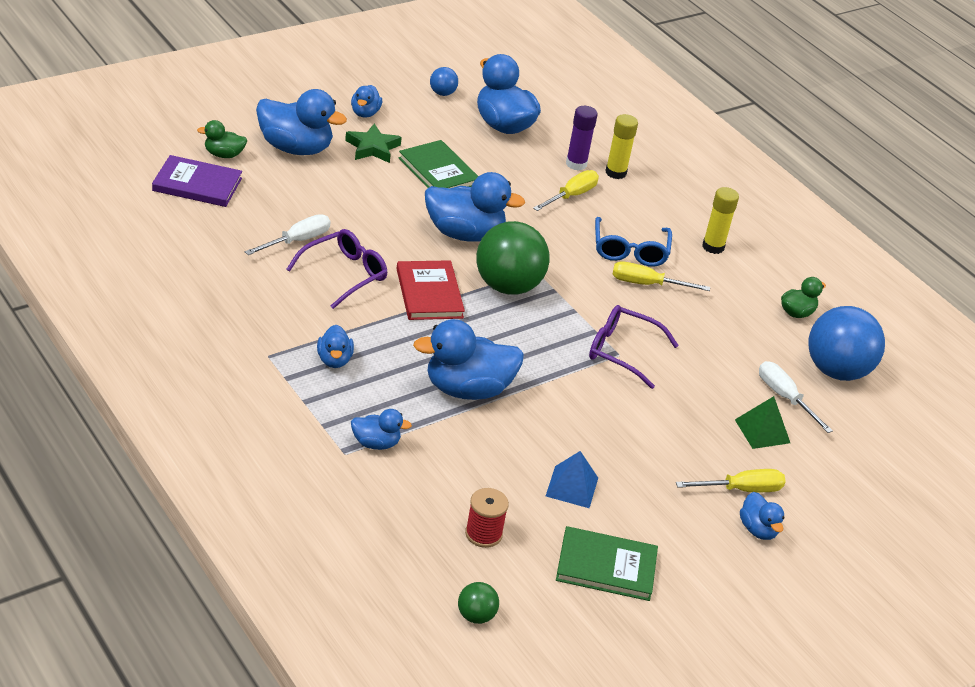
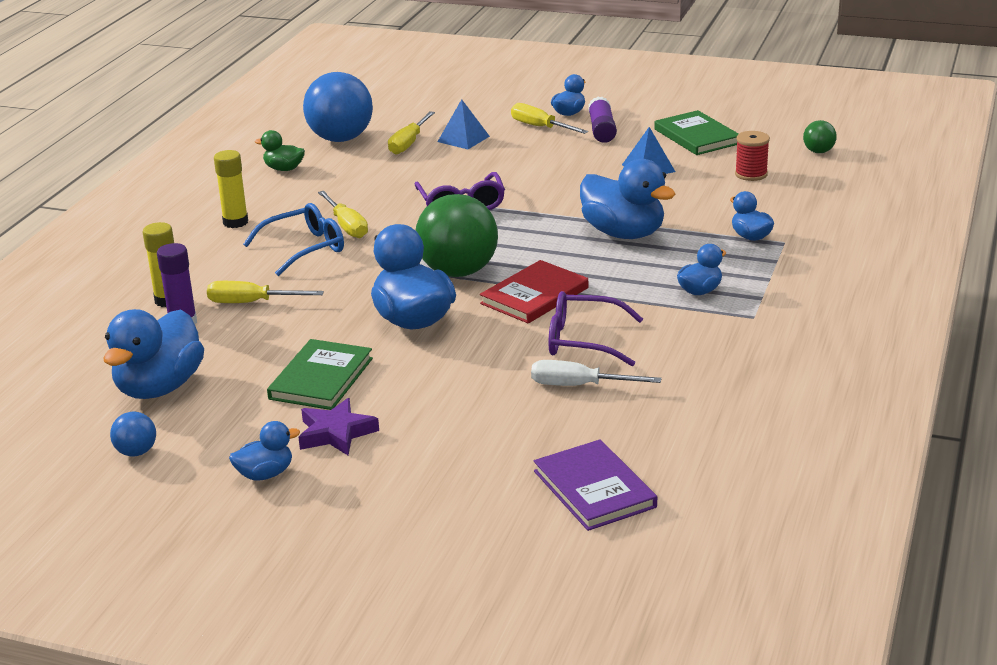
camera: 120 degrees left, 10 degrees down
green duck [197,120,247,158] -> none
blue duck [256,89,347,155] -> none
green star [345,124,402,163] -> purple star [298,398,379,455]
green pyramid [735,396,790,449] -> blue pyramid [438,99,490,149]
white screwdriver [759,361,833,433] -> yellow screwdriver [388,111,435,155]
none -> purple glue stick [588,97,617,143]

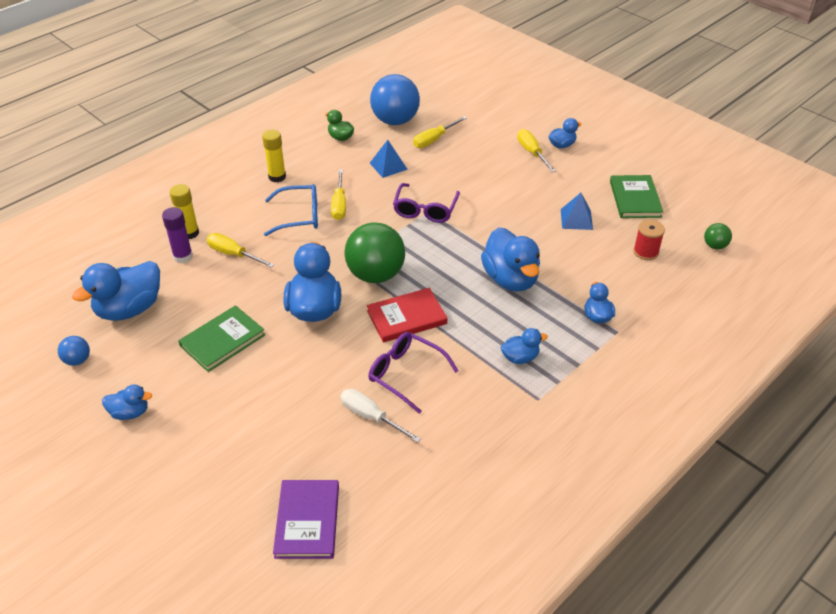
camera: 25 degrees right, 15 degrees up
purple star [298,398,379,455] -> none
blue pyramid [438,99,490,149] -> blue pyramid moved to [370,140,408,178]
purple glue stick [588,97,617,143] -> none

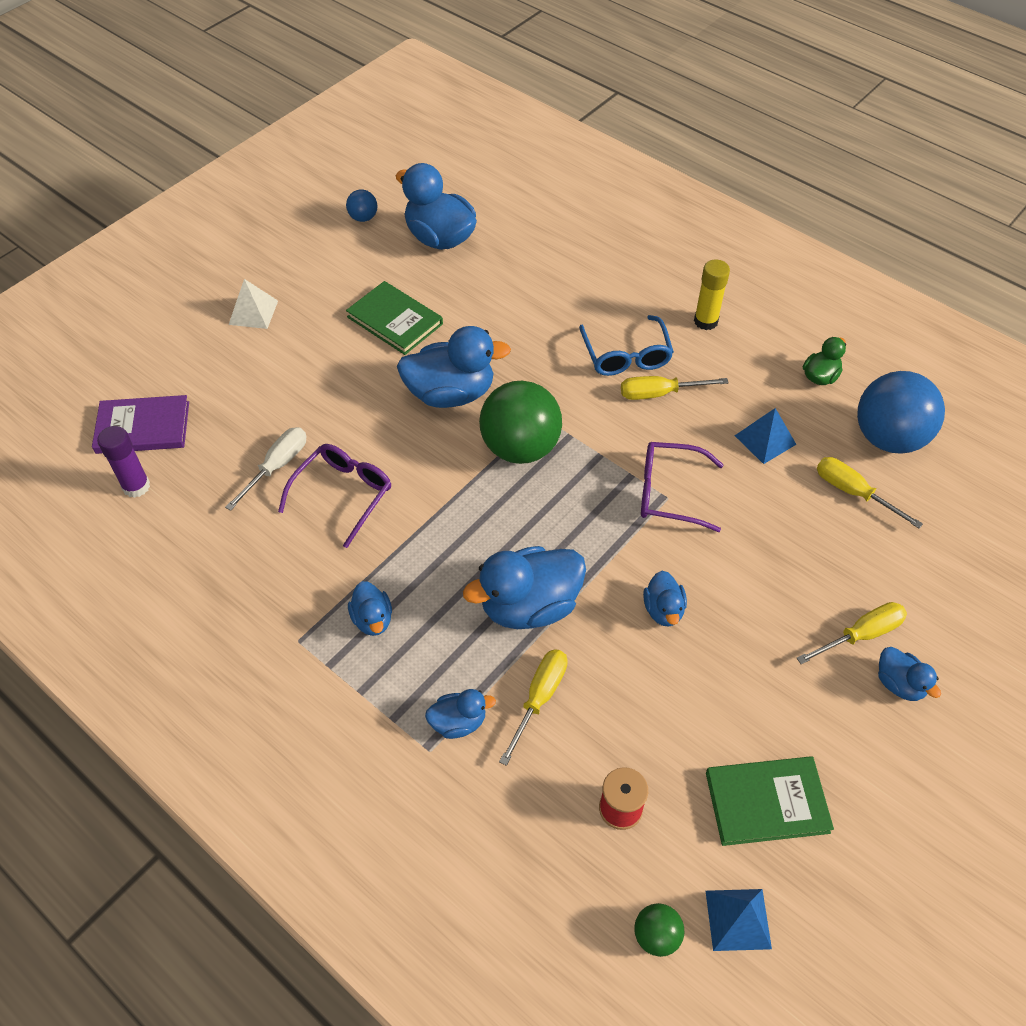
camera: 85 degrees right, 10 degrees up
blue duck [102,384,152,420] -> blue duck moved to [643,571,687,627]
purple glue stick [162,207,193,263] -> purple glue stick moved to [97,426,150,498]
yellow glue stick [170,184,199,239] -> none
yellow screwdriver [207,233,275,268] -> yellow screwdriver moved to [499,649,568,766]
red book [367,288,447,343] -> none
blue pyramid [561,193,593,230] -> blue pyramid moved to [706,889,772,951]
none -> white pyramid [229,279,278,329]

